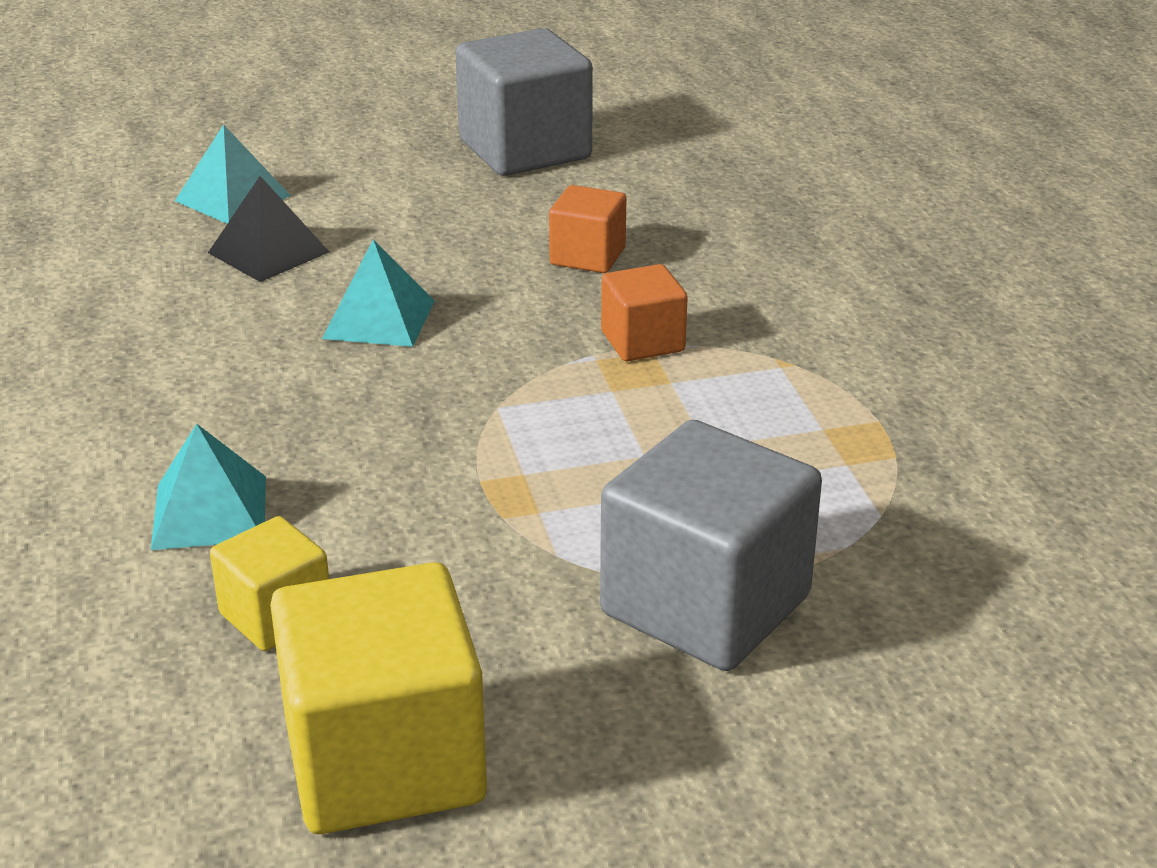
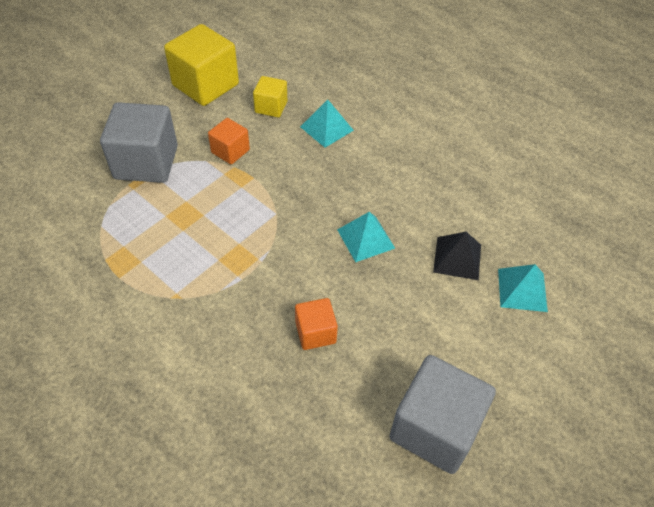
camera: 145 degrees right, 20 degrees up
orange cube [601,264,688,361] -> orange cube moved to [208,118,250,164]

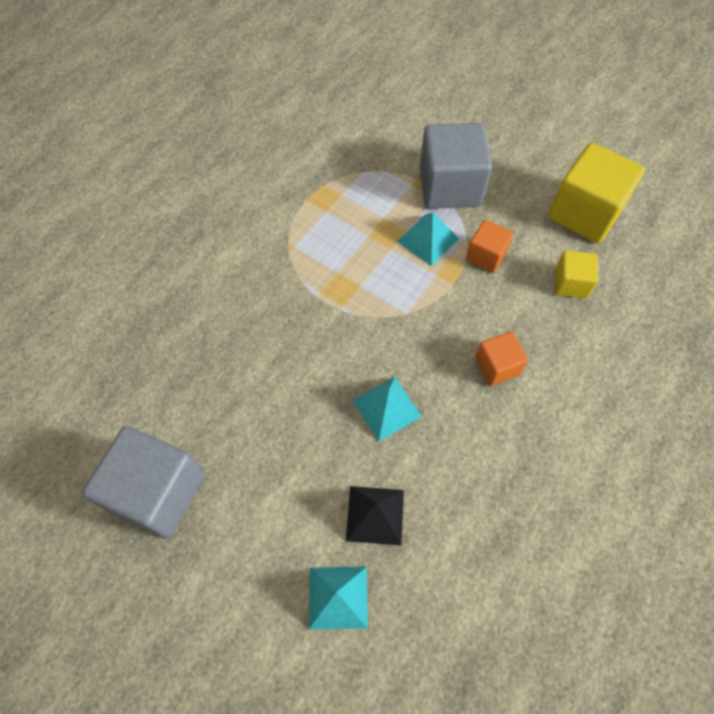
camera: 85 degrees right, 10 degrees up
orange cube [295,298,338,350] -> orange cube moved to [475,332,528,386]
turquoise pyramid [300,100,354,148] -> turquoise pyramid moved to [397,212,459,266]

